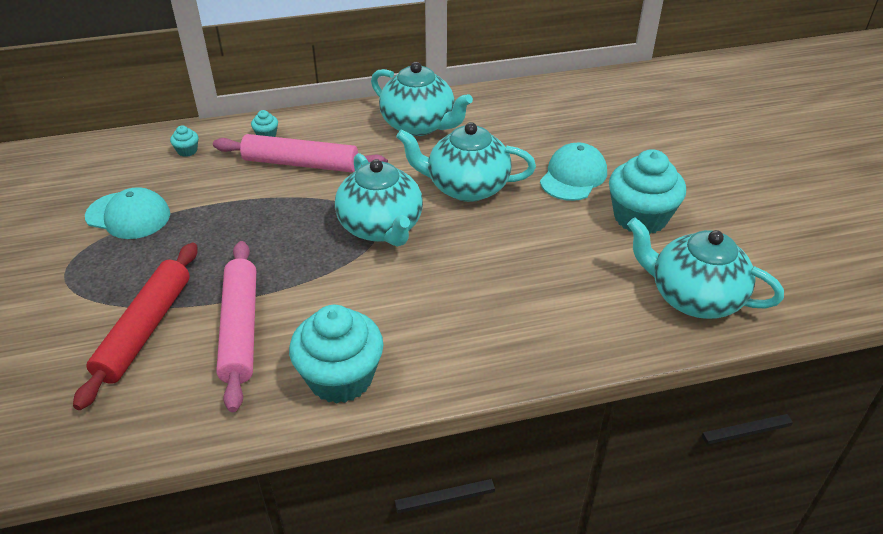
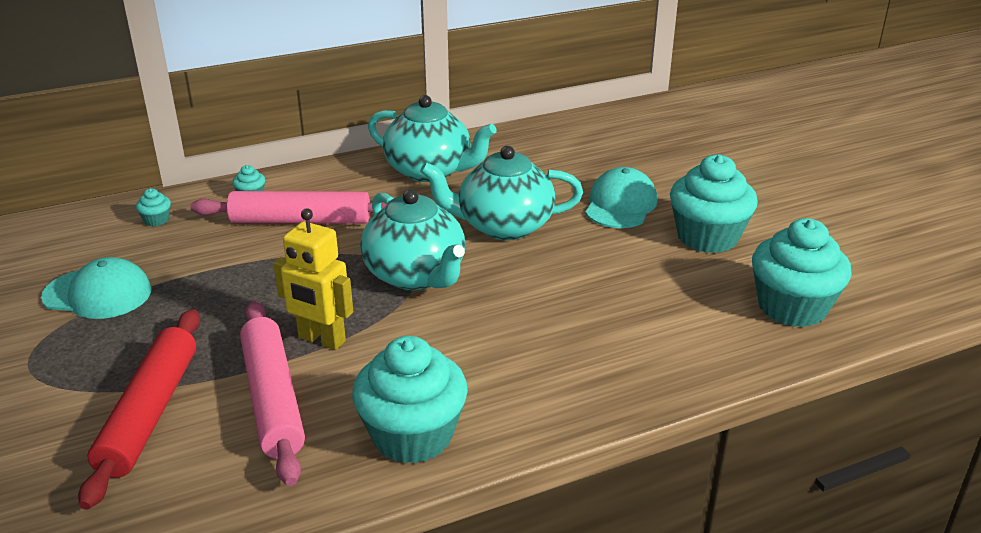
camera: 10 degrees left, 10 degrees down
turquoise teapot [627,218,784,319] -> turquoise cupcake [752,218,852,327]
none -> yellow robot [273,208,353,350]

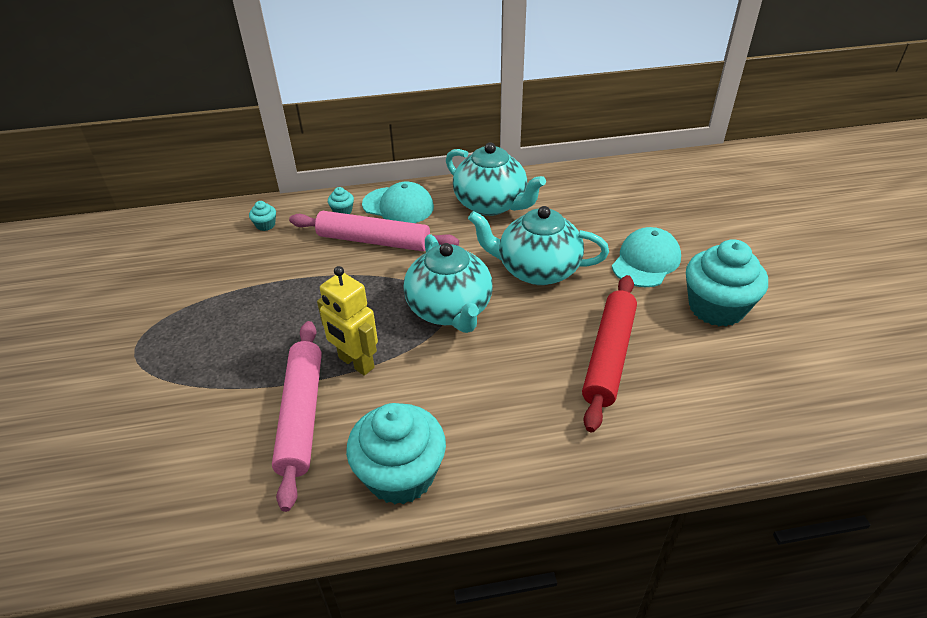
camera: 15 degrees right, 10 degrees up
turquoise cap [41,257,152,319] -> turquoise cap moved to [362,181,434,223]
red rolling pin [78,309,200,510] -> red rolling pin moved to [582,275,637,432]
turquoise cupcake [752,218,852,327] -> none

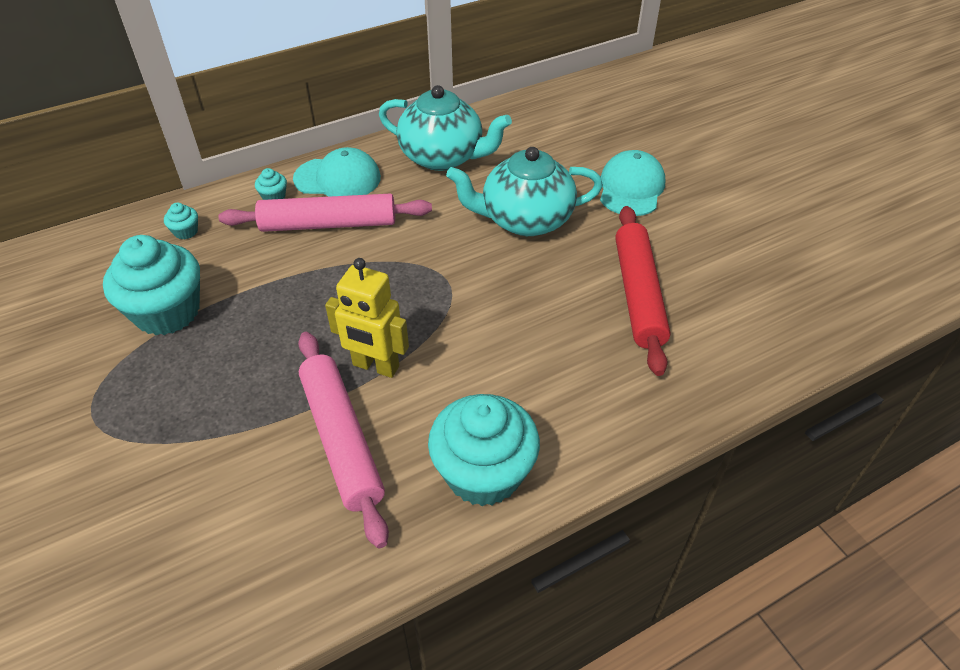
camera: 20 degrees left, 5 degrees up
turquoise teapot [403,234,493,333] -> none
turquoise cupcake [686,239,768,327] -> turquoise cupcake moved to [103,235,200,335]

